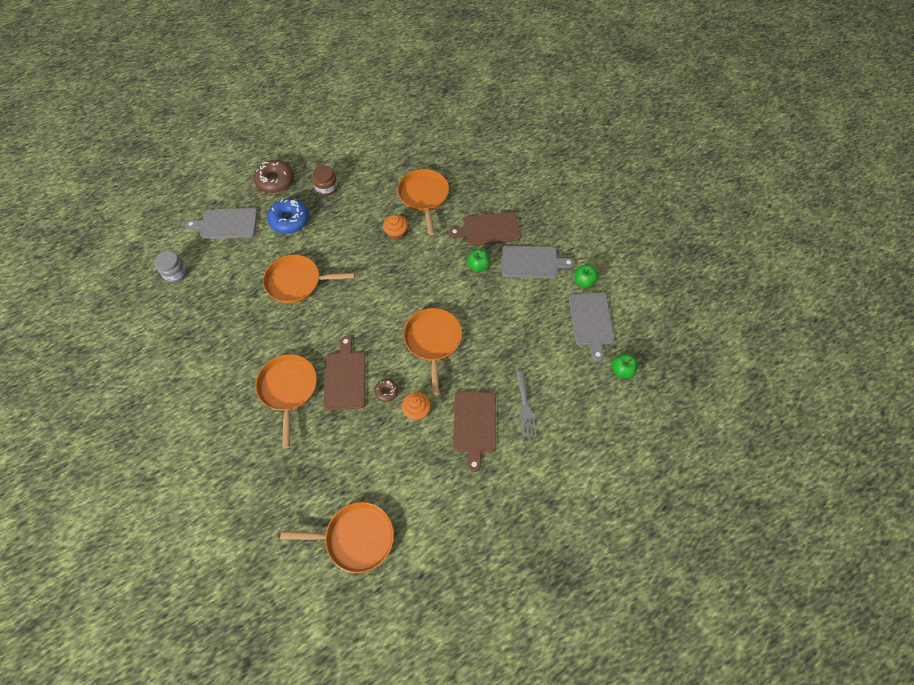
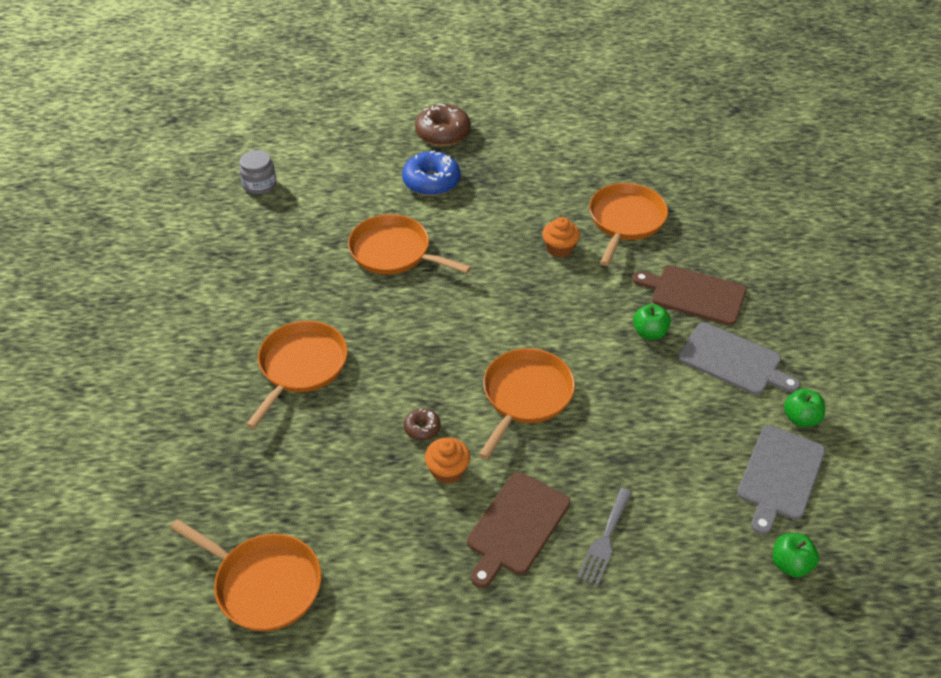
camera: 30 degrees right, 15 degrees down
grey cutting board [185,208,258,239] -> none
brown jar [312,165,338,196] -> none
brown cutting board [324,336,366,411] -> none

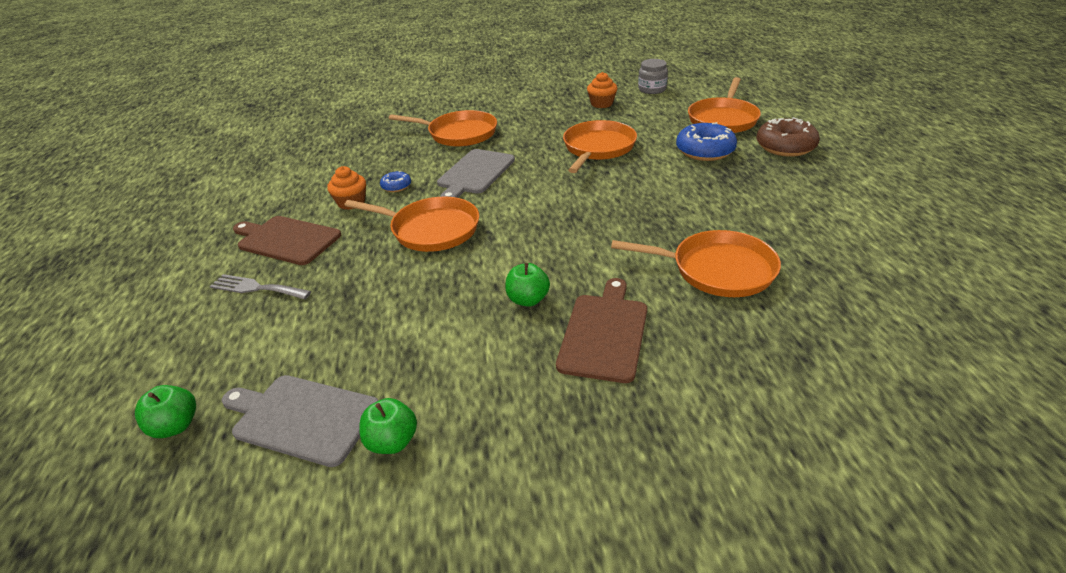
camera: 85 degrees right, 10 degrees down
orange pan [170,519,321,631] -> orange pan moved to [688,77,761,133]
brown donut [404,409,440,440] -> blue donut [380,171,411,192]
orange cupcake [542,217,580,258] -> orange cupcake moved to [587,72,617,108]
grey cutting board [678,322,800,395] -> grey cutting board moved to [437,149,515,198]

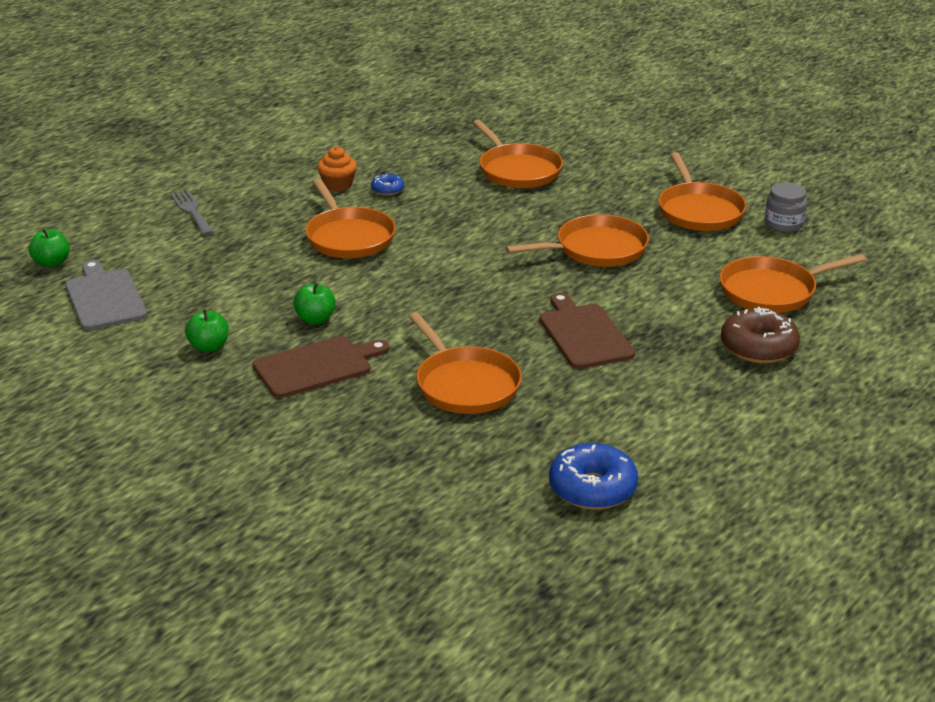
camera: 45 degrees right, 5 degrees down
brown cutting board [233,216,341,265] -> brown cutting board moved to [540,293,635,369]
green apple [359,398,417,454] -> green apple moved to [185,309,229,352]
grey cutting board [437,149,515,198] -> none
orange cupcake [587,72,617,108] -> orange pan [658,152,747,231]
blue donut [676,122,737,161] -> blue donut moved to [549,443,638,510]

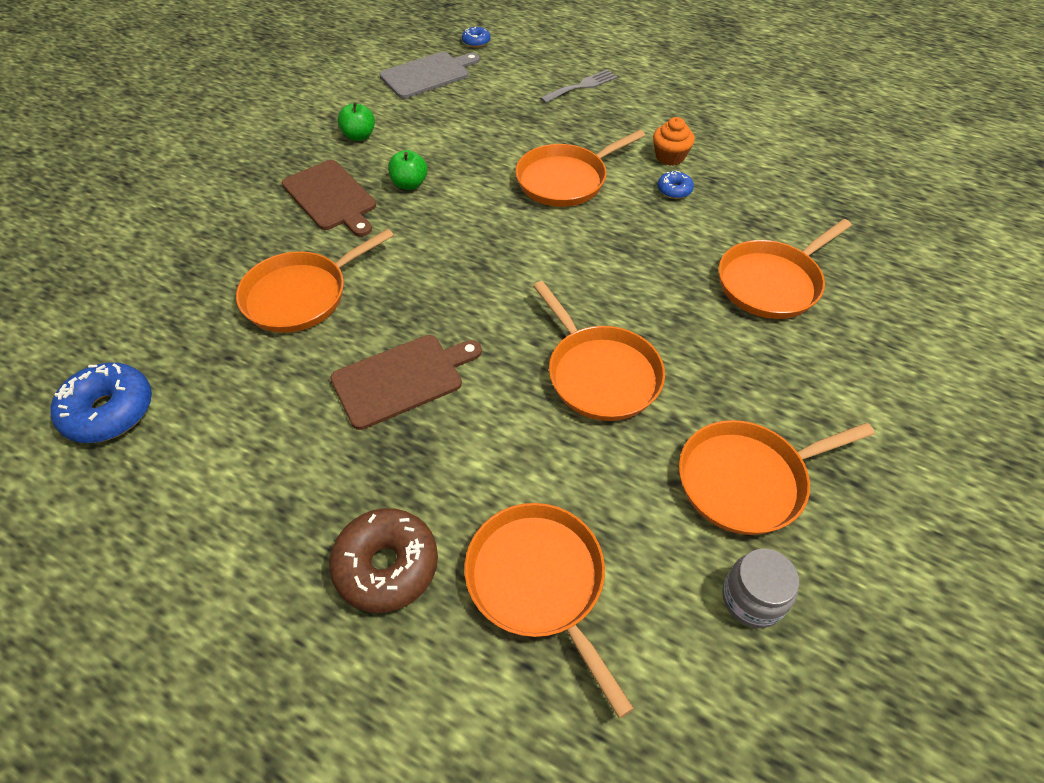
camera: 80 degrees right, 20 degrees up
green apple [29,229,70,267] -> blue donut [462,27,491,47]

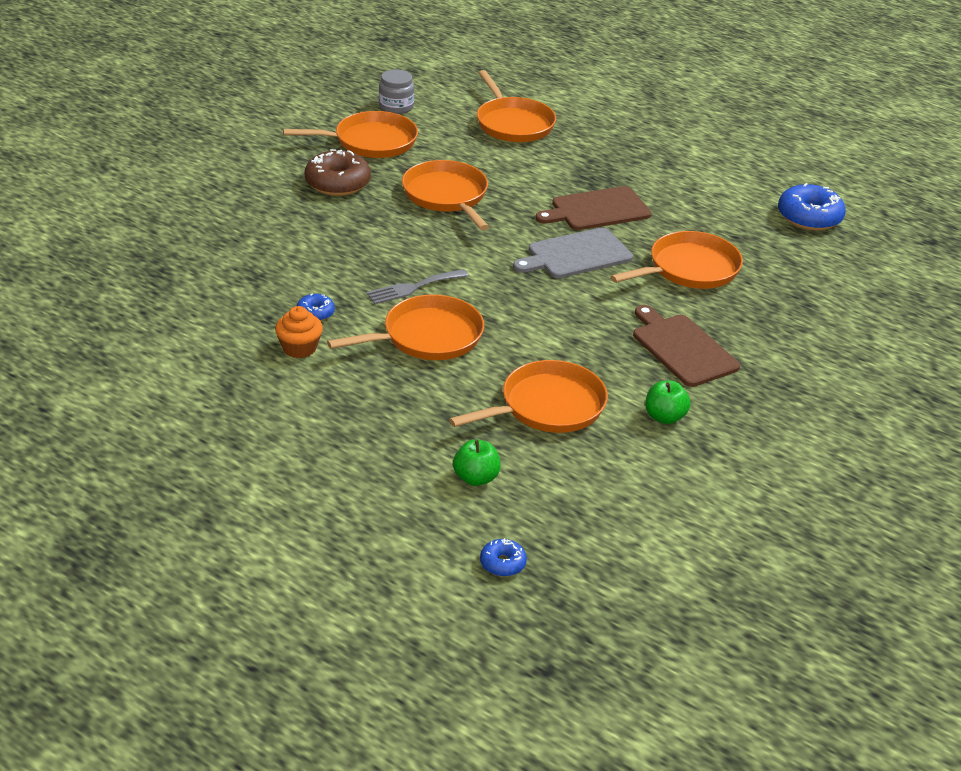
camera: 175 degrees left, 15 degrees down
brown donut [329,508,438,613] -> brown donut moved to [305,149,371,196]
grey cutting board [379,52,480,99] -> grey cutting board moved to [513,227,633,278]
green apple [388,150,427,190] -> green apple moved to [453,440,501,486]
grey fork [540,70,617,103] -> grey fork moved to [366,269,468,304]
orange pan [719,219,852,319] -> orange pan moved to [449,360,608,433]

